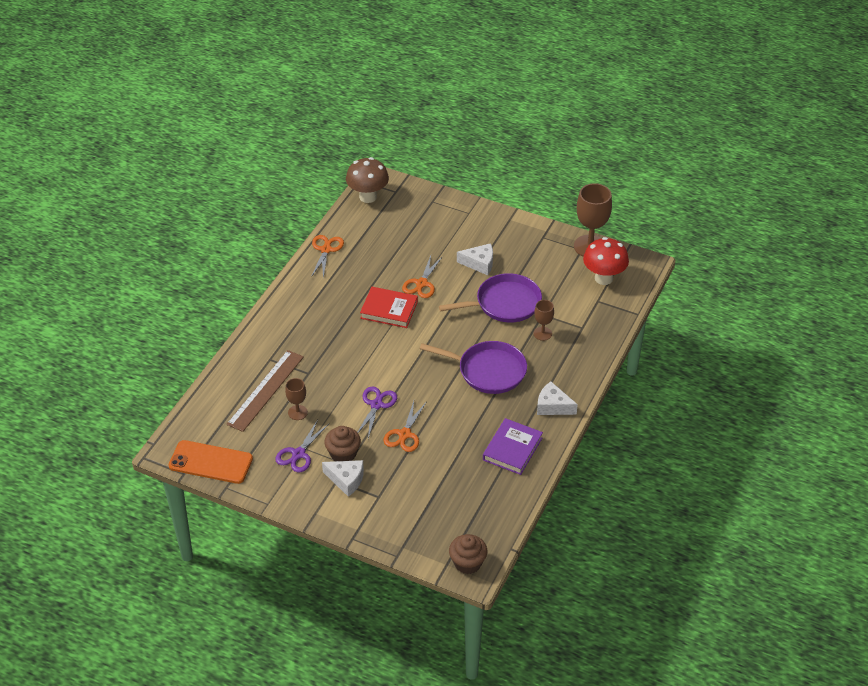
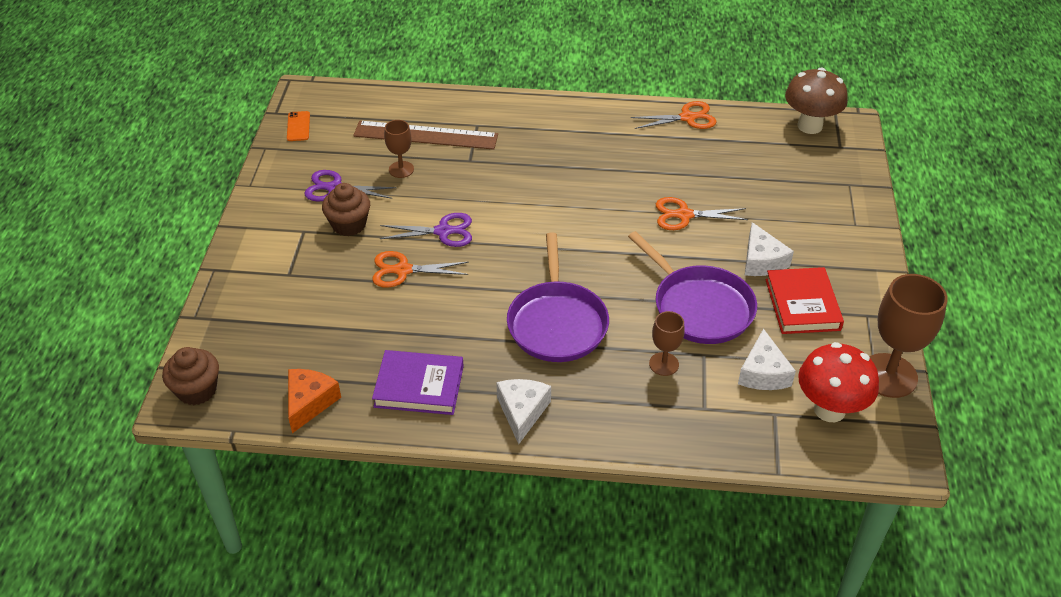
camera: 70 degrees right, 0 degrees up
orange phone [169,440,253,484] -> orange phone [287,111,310,141], size x0.47
white cheese [322,460,364,497] -> white cheese moved to [738,328,796,390]
red book [360,287,418,328] -> red book moved to [765,267,844,334]
none -> orange cheese [288,369,341,433]

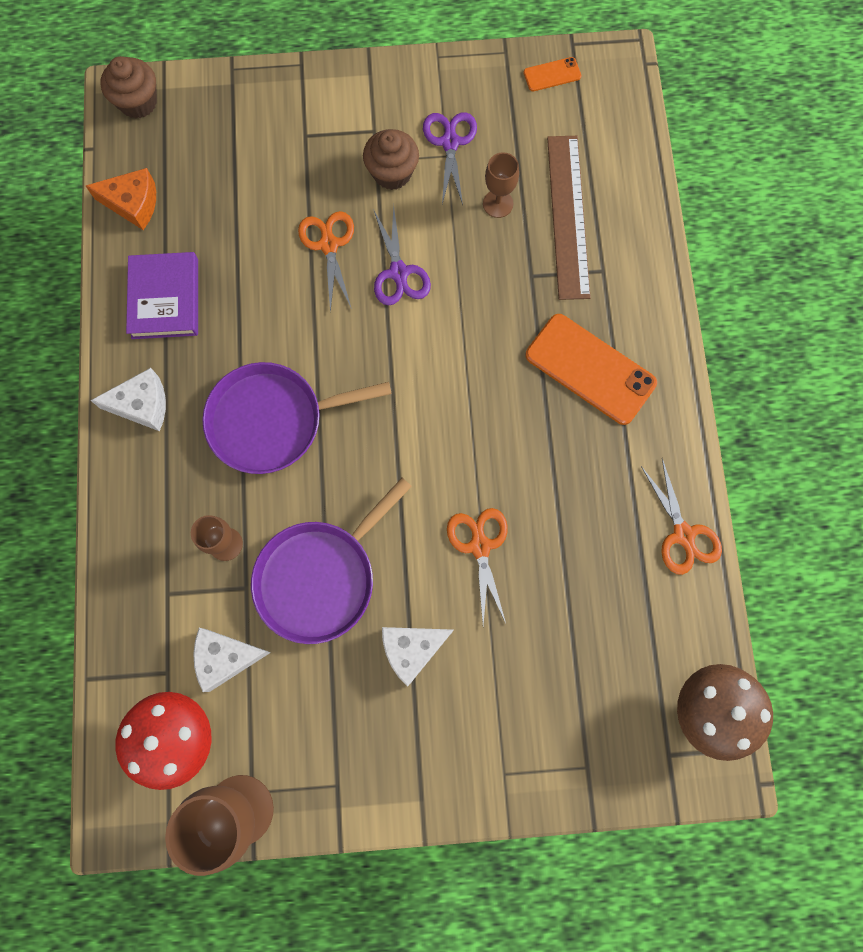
camera: 80 degrees right, 30 degrees up
red book [765,267,844,334] -> none
none -> orange phone [525,314,657,425]

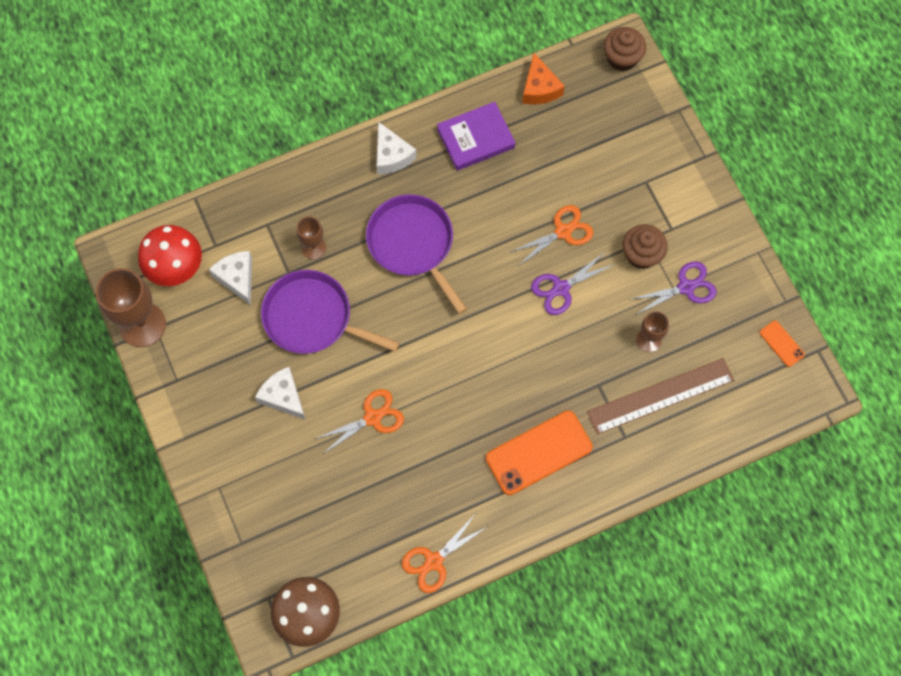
camera: 70 degrees right, 5 degrees down
orange phone [525,314,657,425] -> orange phone turned 45 degrees clockwise [486,410,593,495]

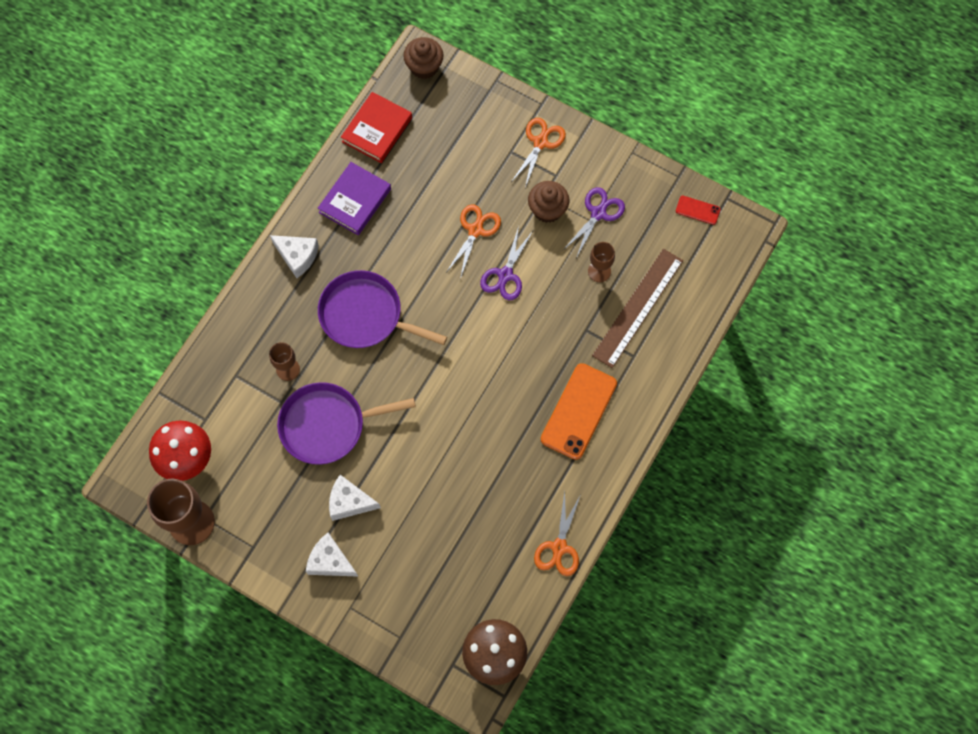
camera: 35 degrees left, 0 degrees up
white cheese [209,251,252,305] -> white cheese moved to [306,533,358,577]
orange scissors [315,389,404,454] -> orange scissors moved to [511,118,566,188]
orange cheese [522,53,565,104] -> red book [341,92,412,163]
orange phone [760,320,805,367] -> red phone [676,196,721,225]

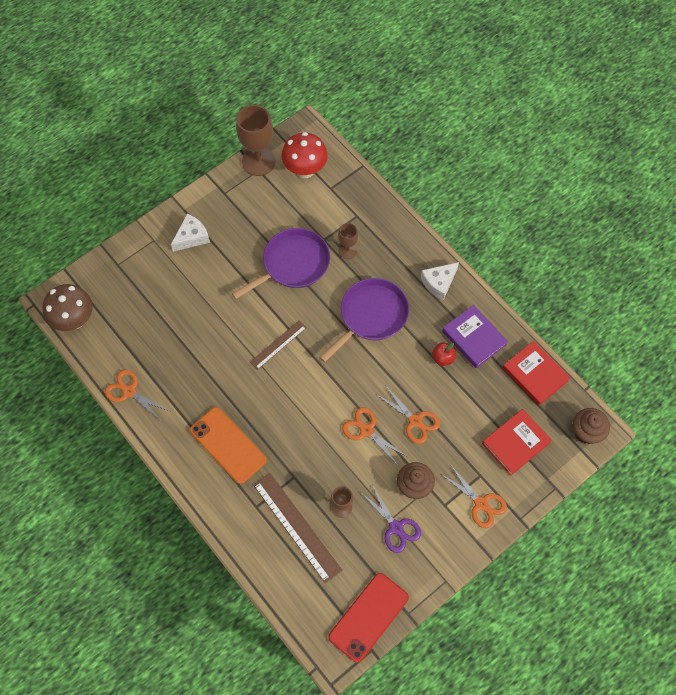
camera: 110 degrees right, 5 degrees down
purple pan [277,382,416,465] -> purple pan turned 45 degrees clockwise [232,228,330,299]
white cheese [329,475,381,521] -> none
purple scissors [480,226,533,300] -> orange scissors [342,407,408,464]
red phone [676,196,721,225] -> red phone [328,573,409,663], size x2.11
none -> brown ruler [250,321,307,370]
none -> red apple [432,342,456,366]
none -> red book [482,409,552,476]

